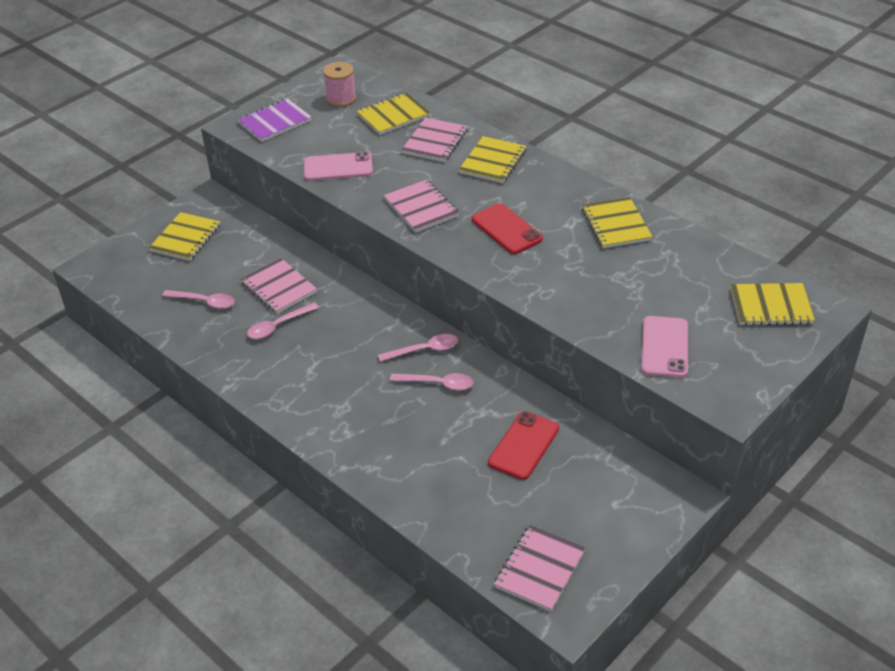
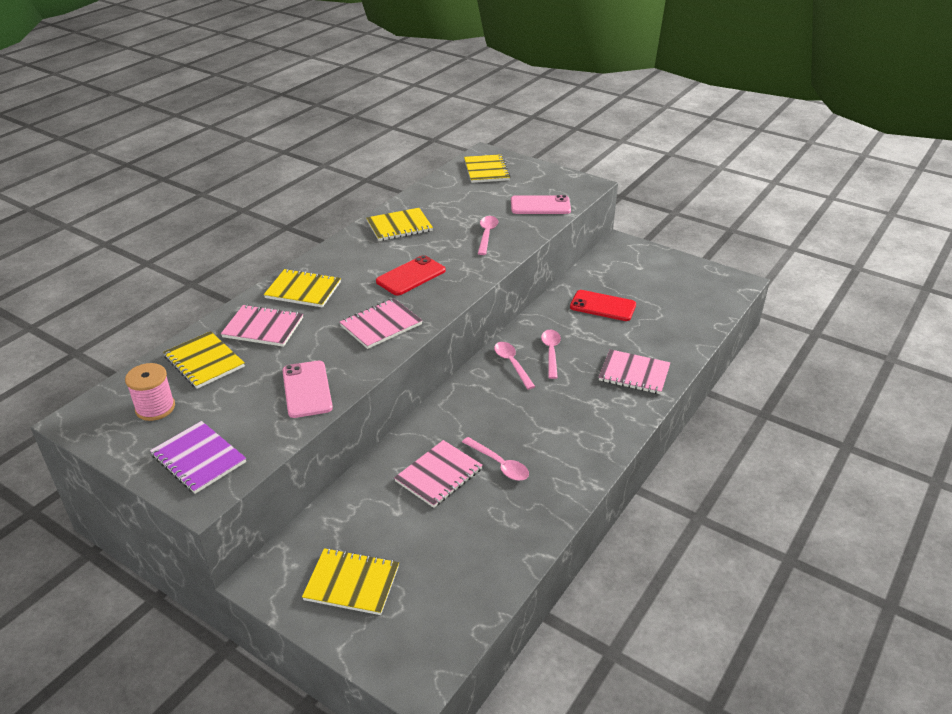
camera: 100 degrees left, 5 degrees down
pink spoon [162,290,235,309] -> pink spoon moved to [478,216,498,255]
pink notebook [494,525,586,612] -> pink notebook moved to [599,349,671,394]

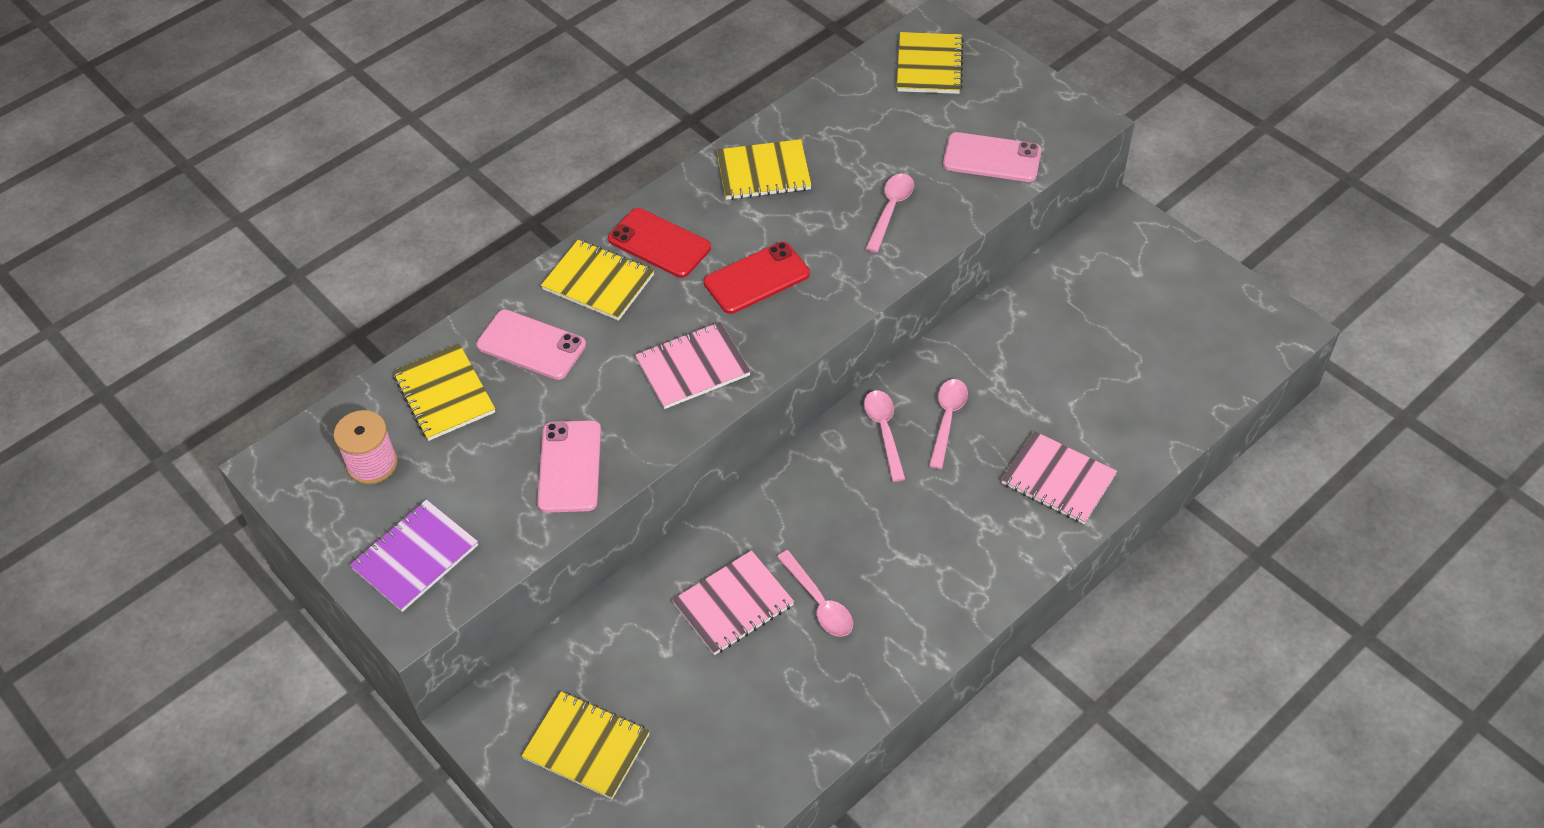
camera: 15 degrees right, 15 degrees up
purple notebook [150,421,246,494] -> purple notebook turned 75 degrees clockwise [349,499,478,612]
pink notebook [221,304,303,347] -> pink phone [476,309,586,380]
red phone [570,290,636,321] -> red phone moved to [608,208,711,278]

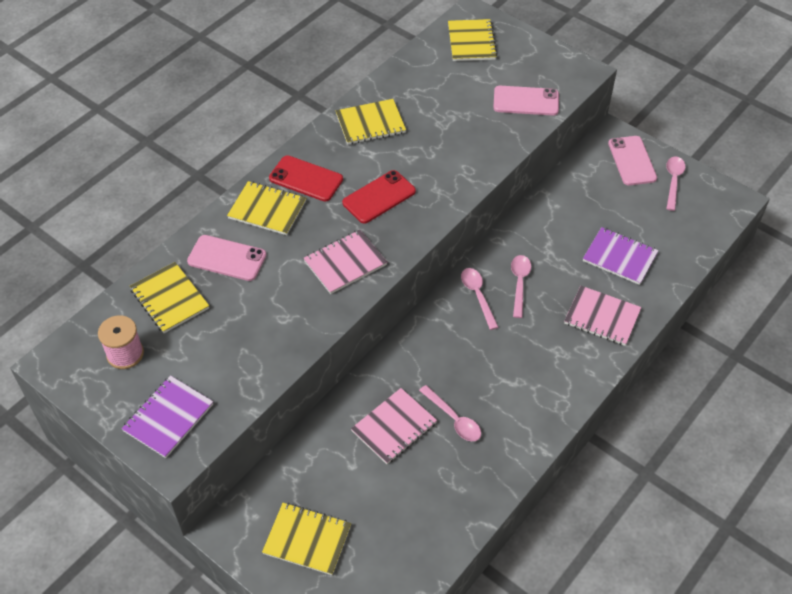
camera: 10 degrees left, 0 degrees up
pink phone [537,420,601,513] -> pink phone moved to [608,136,657,186]
pink spoon [866,173,914,253] -> pink spoon moved to [666,157,686,211]
none -> purple notebook [583,227,659,285]

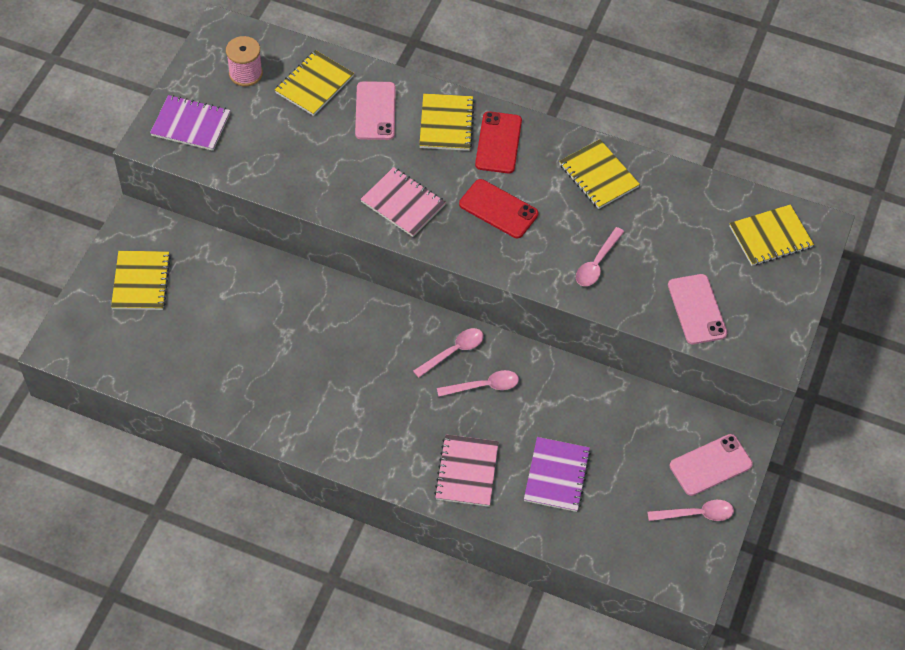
camera: 70 degrees right, 5 degrees up
pink notebook [351,388,437,464] -> none
pink spoon [419,385,481,441] -> pink spoon moved to [576,227,624,286]

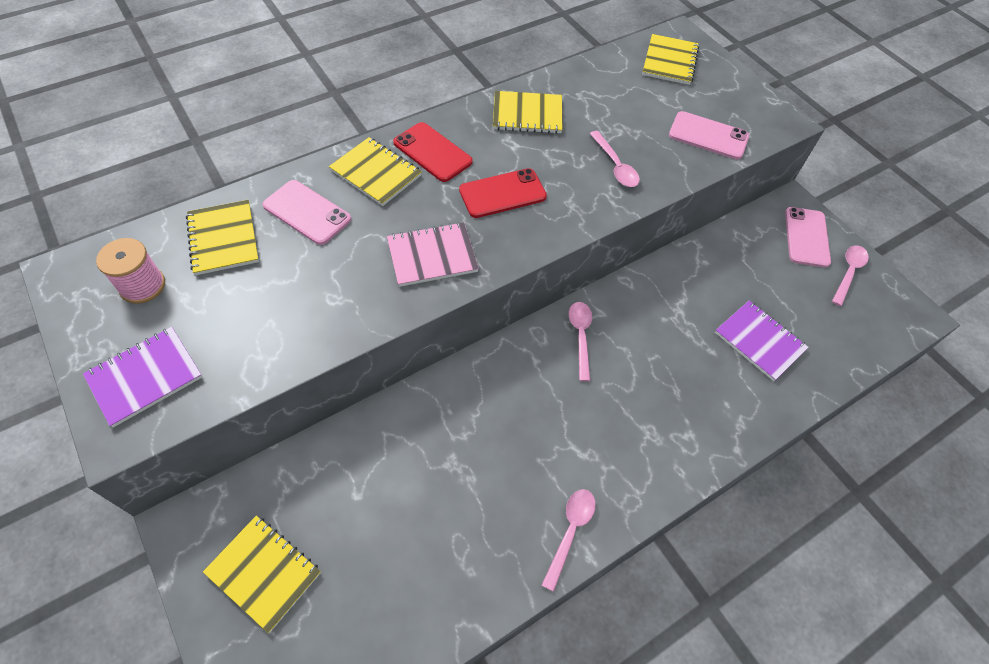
camera: 55 degrees left, 0 degrees up
pink notebook [434,434,499,507] -> none
pink spoon [437,370,519,397] -> pink spoon moved to [541,489,596,592]

